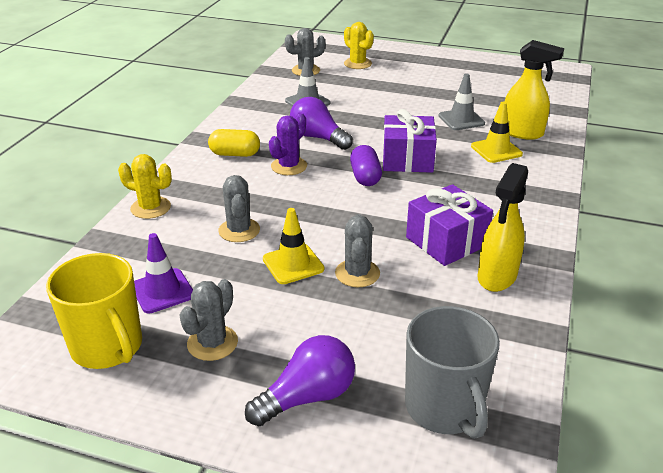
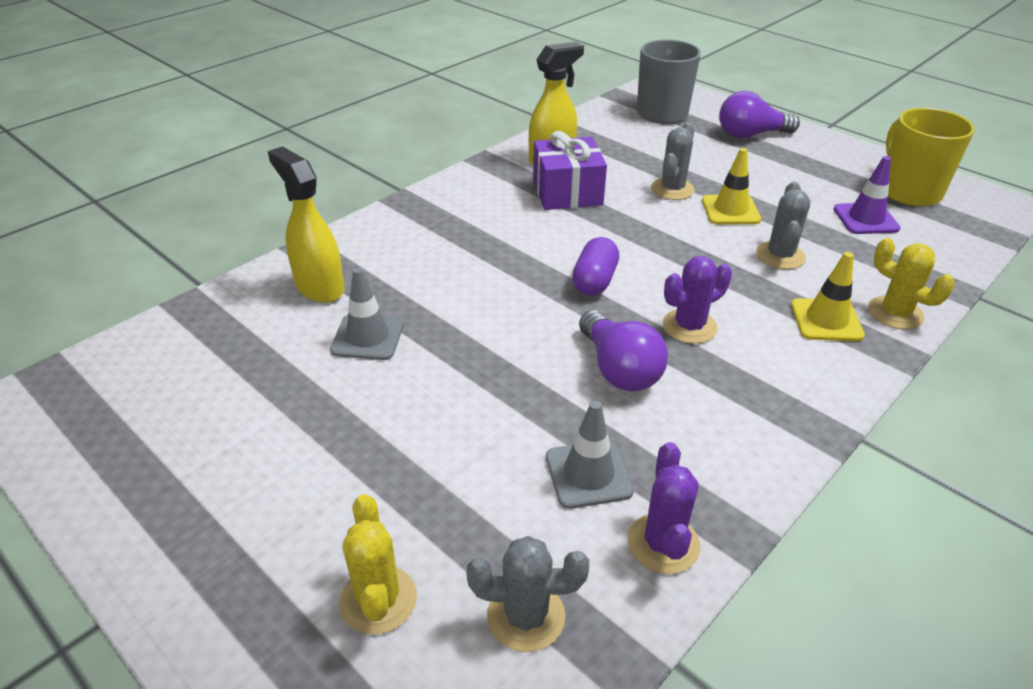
camera: 155 degrees left, 5 degrees up
grey cactus [180,279,238,361] -> none
yellow capsule [208,129,260,157] -> none
purple gift [383,109,437,173] -> none
yellow traffic cone [471,102,523,163] -> yellow traffic cone moved to [791,252,865,341]
none -> purple cactus [627,442,700,574]

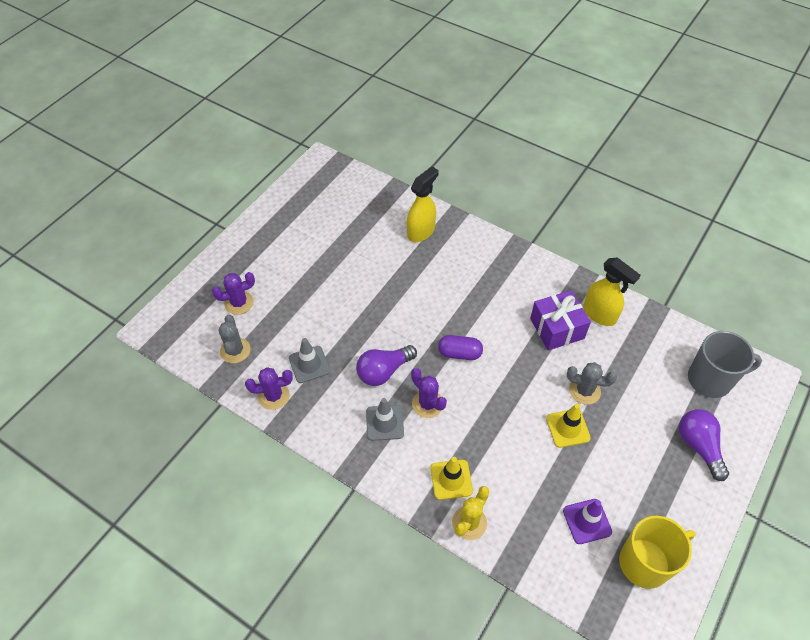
camera: 80 degrees right, 15 degrees up
grey traffic cone [330,268,404,360] -> grey traffic cone moved to [366,398,404,441]
yellow cactus [339,494,417,635] -> purple cactus [212,272,255,315]
grey cactus [756,181,810,269] -> none

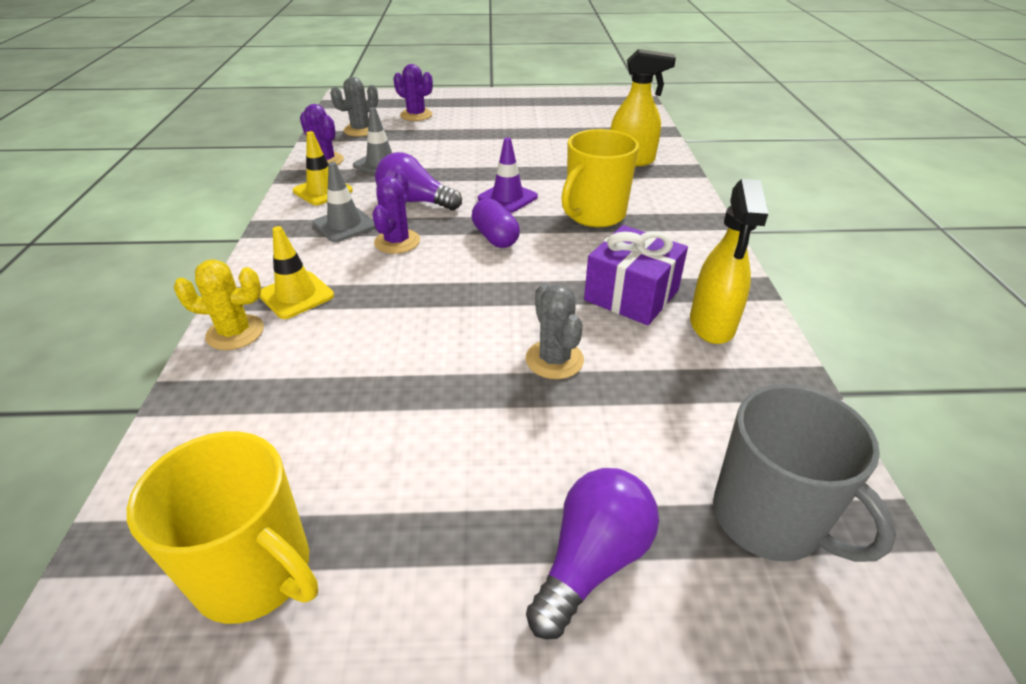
camera: 55 degrees right, 15 degrees down
yellow traffic cone [546,404,591,448] -> yellow traffic cone moved to [293,131,353,205]
purple traffic cone [563,499,612,544] -> purple traffic cone moved to [478,138,538,213]
none -> yellow mug [561,129,639,227]

